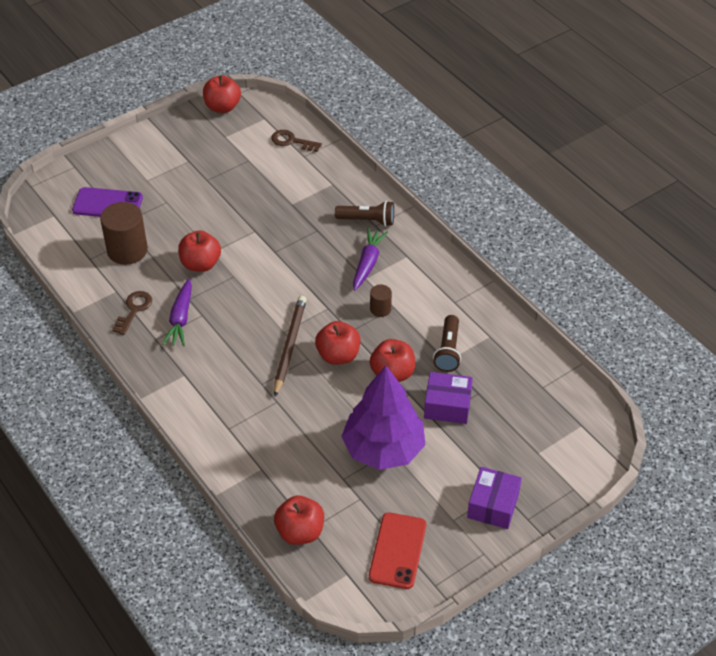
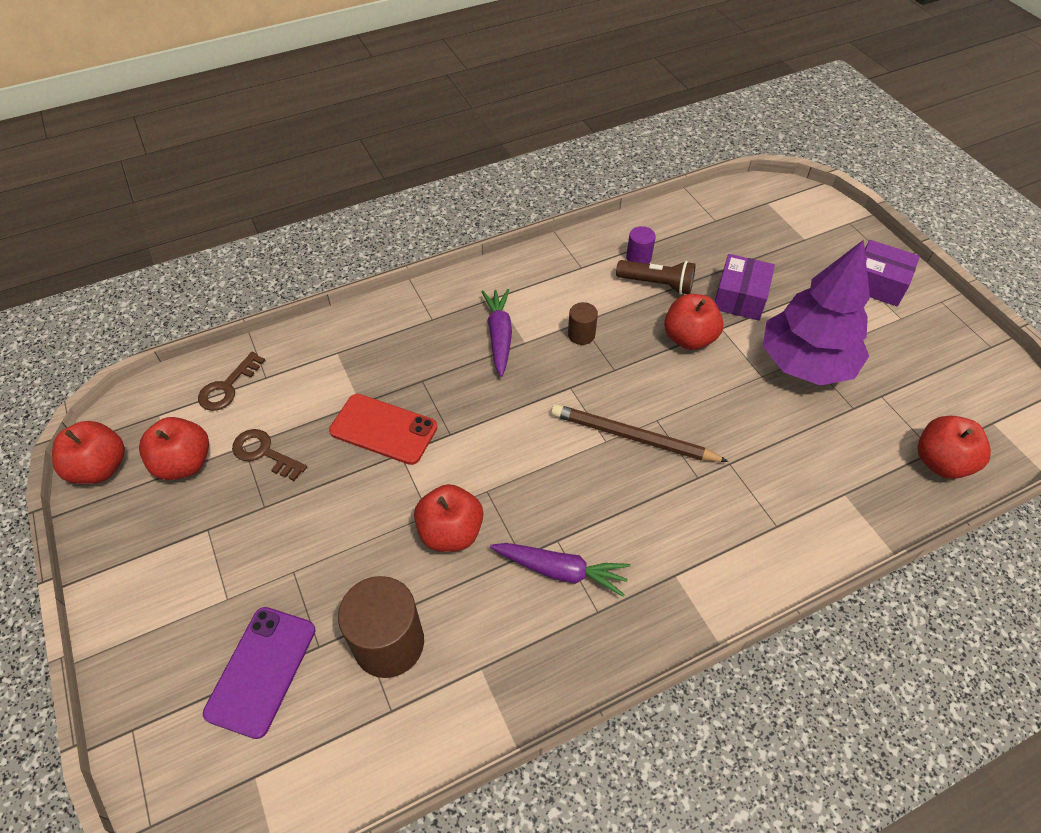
camera: 80 degrees left, 5 degrees up
brown key [112,291,152,335] -> brown key moved to [232,429,307,481]
red apple [315,321,361,365] -> red apple moved to [139,417,209,480]
brown flashlight [335,201,394,226] -> none
purple carrot [353,228,388,291] -> purple carrot turned 60 degrees clockwise [481,289,512,377]
red phone [369,512,426,589] -> red phone moved to [329,394,438,465]
none -> purple cylinder [626,226,656,264]

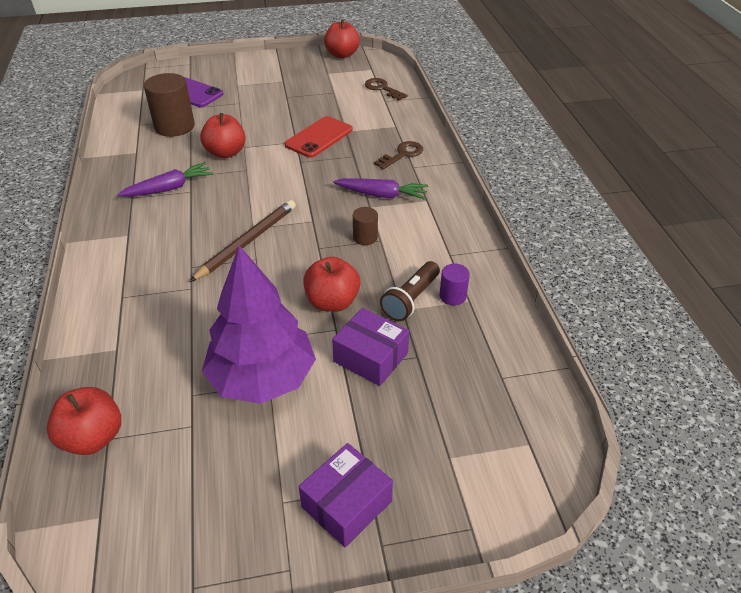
camera: 105 degrees right, 10 degrees down
red apple [139,417,209,480] -> none
brown key [232,429,307,481] -> brown key moved to [374,141,423,170]
purple carrot [490,543,630,597] -> purple carrot turned 150 degrees counterclockwise [117,162,213,197]

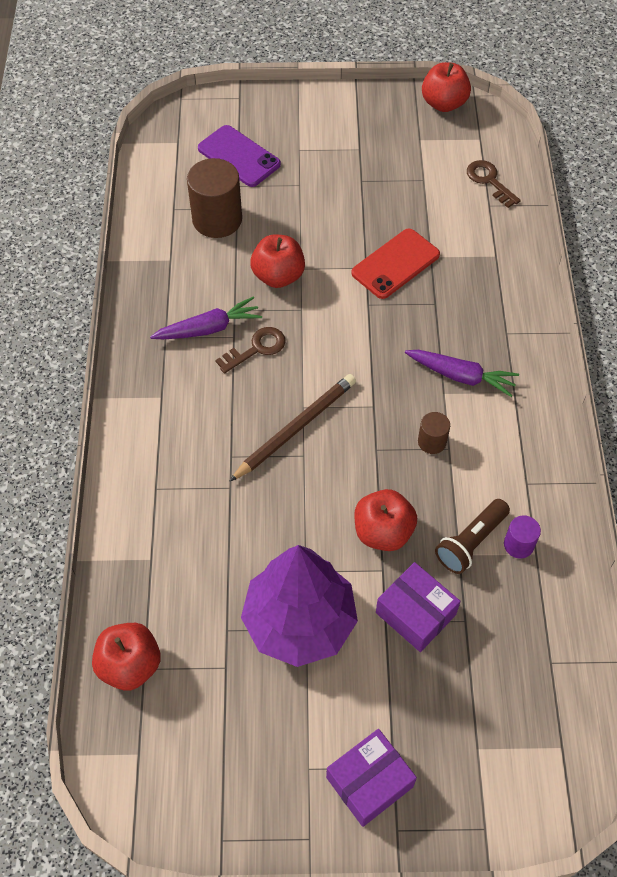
camera: 10 degrees right, 15 degrees up
brown key [374,141,423,170] -> brown key moved to [215,327,286,374]

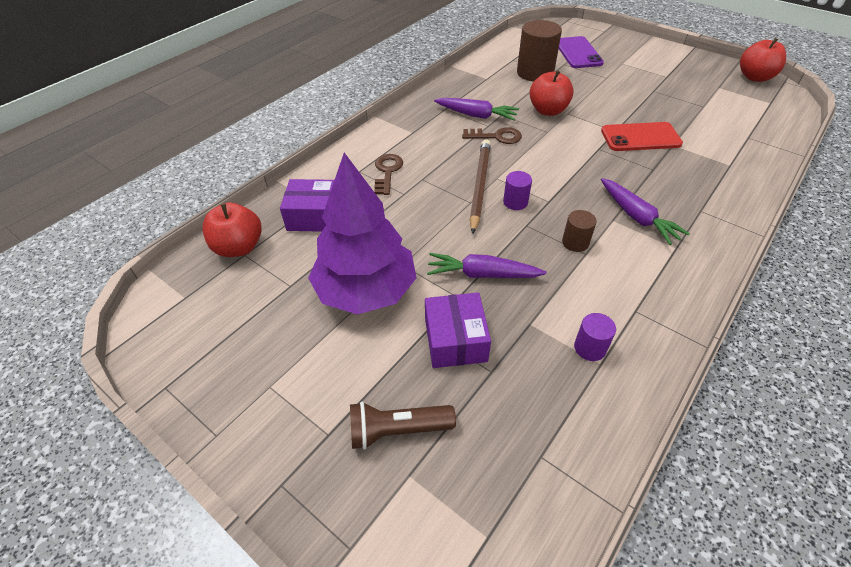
camera: 40 degrees right, 10 degrees down
brown pencil [229,374,356,482] -> brown pencil turned 75 degrees counterclockwise [470,139,491,234]
purple box [326,729,417,827] -> purple box moved to [280,179,334,232]
red apple [354,489,417,551] -> purple carrot [427,253,547,278]
brown flashlight [435,499,510,574] -> brown flashlight moved to [350,402,456,450]
brown key [467,160,521,208] -> brown key moved to [374,154,403,195]
none -> purple cylinder [503,171,532,210]

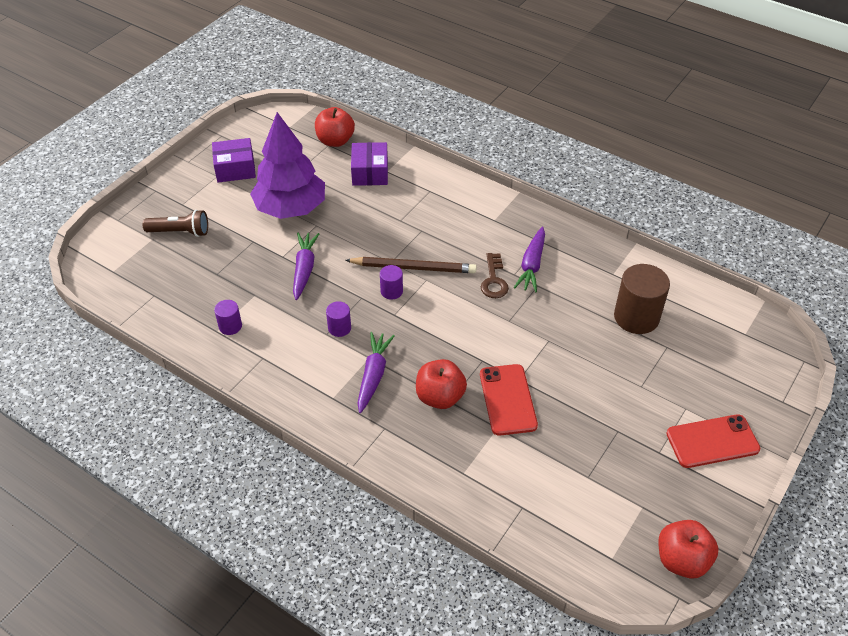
camera: 85 degrees right, 0 degrees up
brown flashlight [350,402,456,450] -> brown flashlight turned 105 degrees clockwise [143,210,208,237]
brown key [374,154,403,195] -> none
purple box [425,292,491,368] -> purple box moved to [212,138,256,183]
red apple [530,70,574,116] -> red apple moved to [416,359,467,409]
purple phone [559,36,604,68] -> none
brown cylinder [562,210,597,252] -> purple cylinder [326,301,351,337]
purple carrot [601,178,690,245] -> purple carrot turned 135 degrees clockwise [358,332,395,413]
none -> red phone [666,414,760,468]

